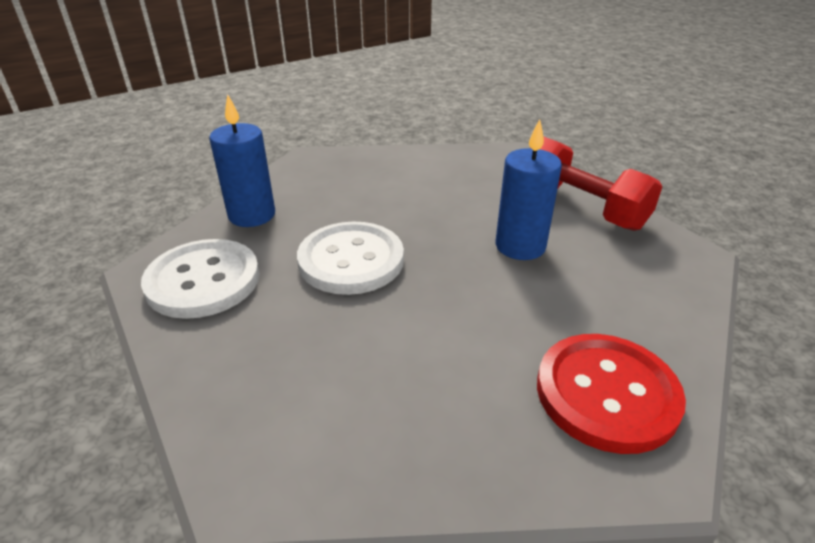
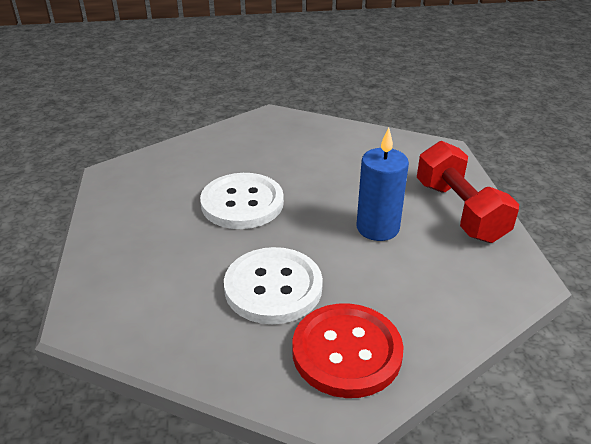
camera: 25 degrees right, 0 degrees up
white button [141,239,260,319] -> white button moved to [224,247,323,324]
blue candle [209,94,275,227] -> none

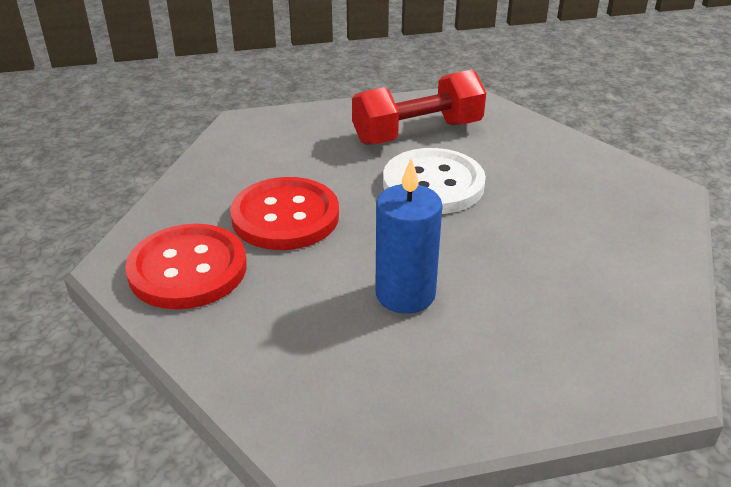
camera: 85 degrees right, 0 degrees up
white button [224,247,323,324] -> red button [230,177,339,250]
red dumbbell [417,141,519,243] -> red dumbbell moved to [352,70,486,145]

